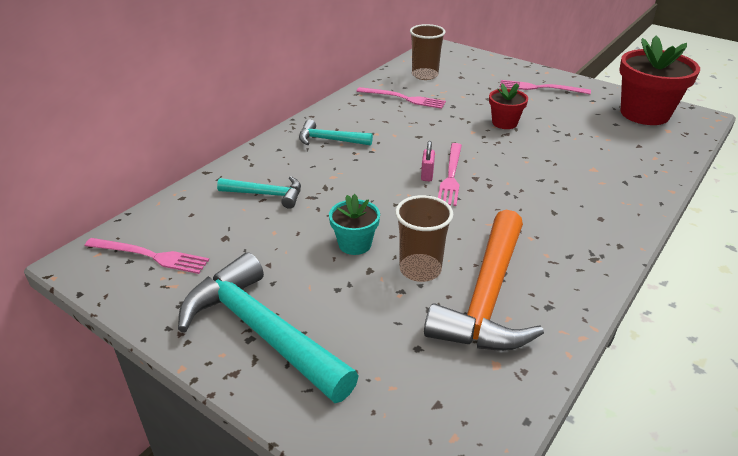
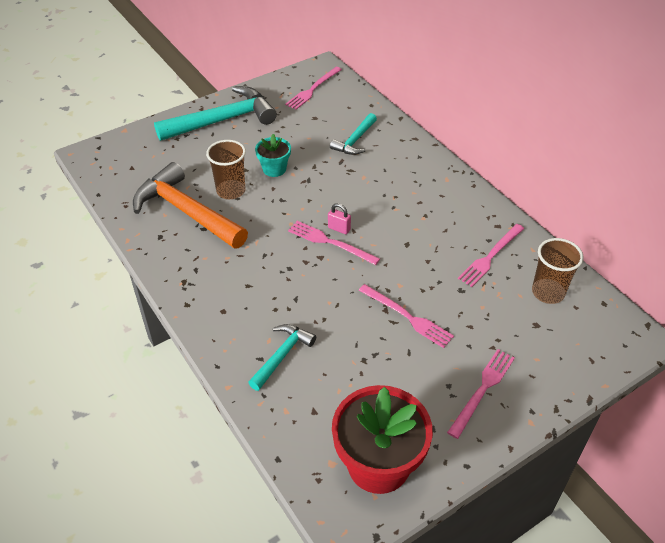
camera: 110 degrees right, 10 degrees up
turquoise hammer [299,119,373,145] -> turquoise hammer moved to [248,324,316,391]
red flower pot [489,83,528,129] -> pink fork [358,284,454,348]

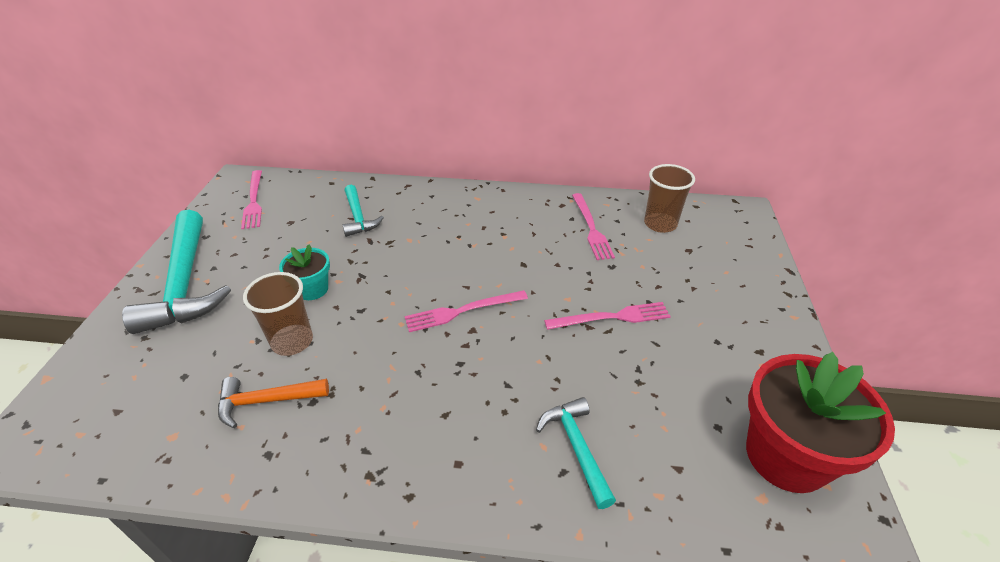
camera: 50 degrees left, 5 degrees down
orange hammer [133,162,248,249] -> orange hammer [218,377,329,428], size x0.53
turquoise hammer [154,86,277,141] -> turquoise hammer turned 150 degrees clockwise [122,210,231,334]
pink padlock [328,203,351,234] -> none
pink fork [447,349,515,439] -> none

